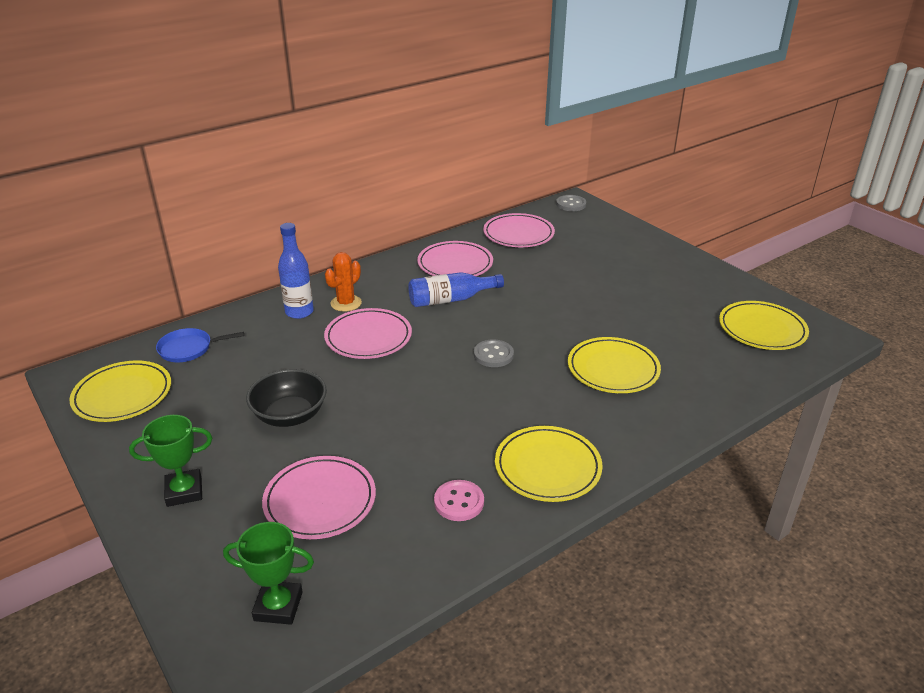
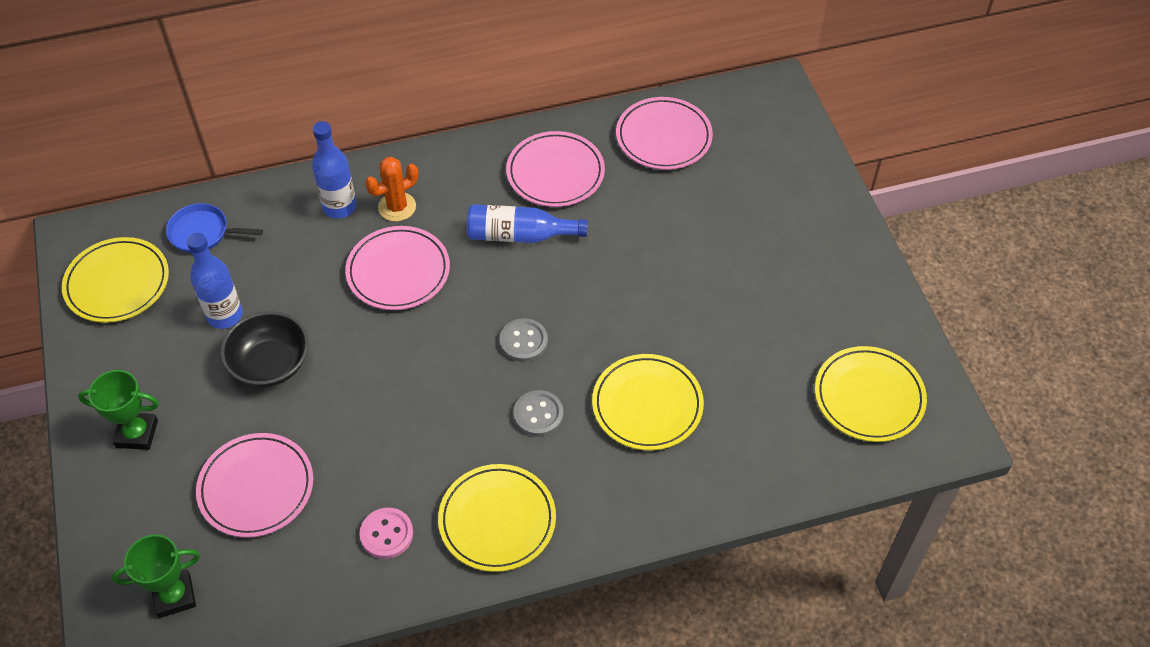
camera: 20 degrees right, 20 degrees up
green trophy [223,522,314,625] -> green trophy turned 45 degrees counterclockwise [111,534,200,618]
grey button [556,195,586,211] -> grey button moved to [514,390,563,437]
none -> blue bottle [187,233,243,329]

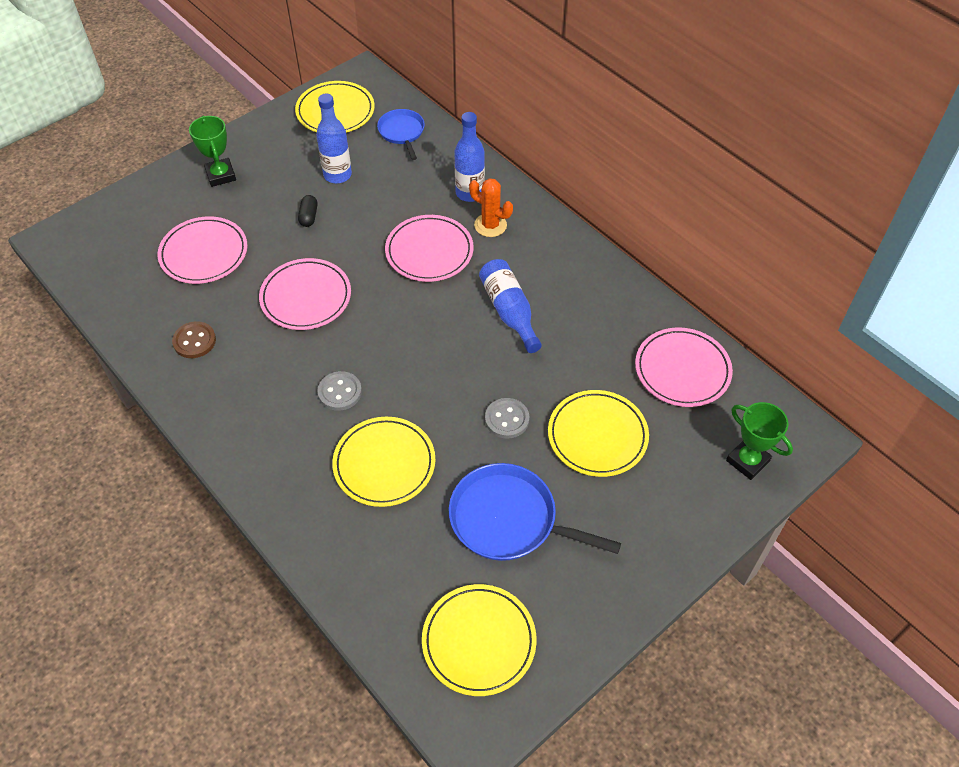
camera: 65 degrees right, 0 degrees up
green trophy [111,534,200,618] -> green trophy moved to [726,402,793,480]
black bowl [221,311,309,387] -> black capsule [298,195,318,227]
pink button [360,508,413,559] -> brown button [172,322,216,358]
yellow plate [438,464,556,572] -> yellow plate moved to [548,390,649,477]
grey button [500,318,548,362] -> grey button moved to [485,398,529,439]
pink plate [506,131,605,207] -> pink plate moved to [259,258,351,330]
none -> blue pan [449,463,621,561]

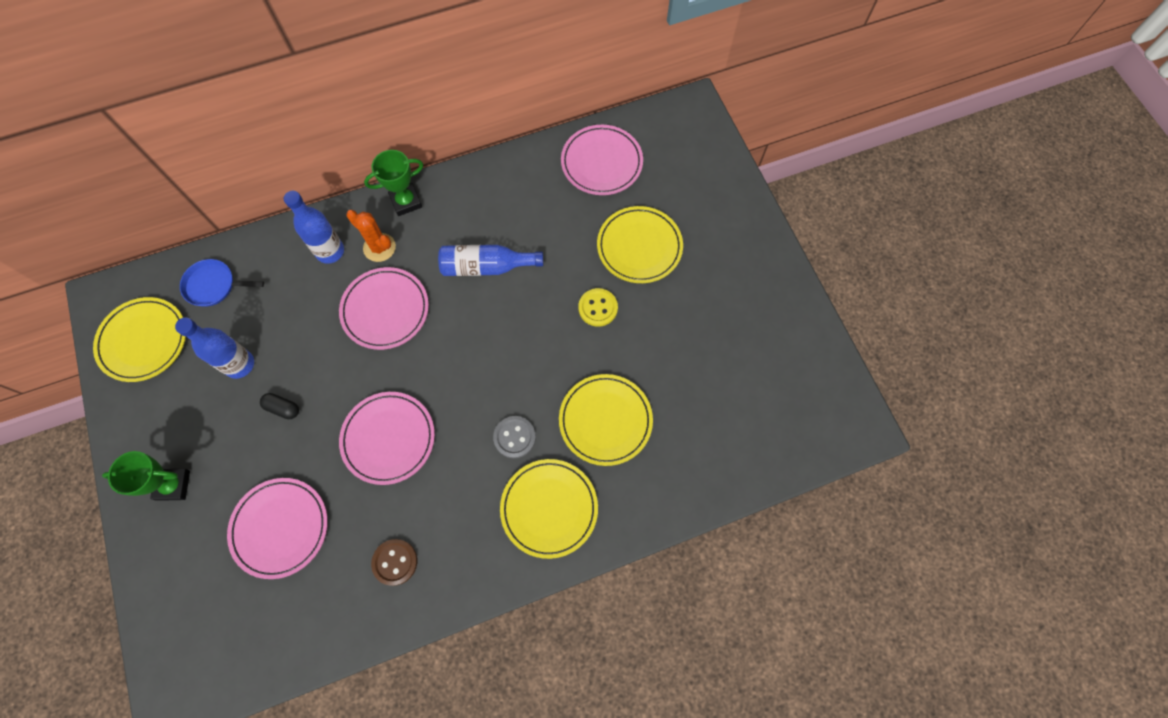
camera: 70 degrees left, 15 degrees up
yellow plate [422,584,537,696] -> yellow plate moved to [500,459,598,559]
blue pan [449,463,621,561] -> none
orange cactus [469,178,513,237] -> orange cactus turned 75 degrees clockwise [346,210,396,262]
grey button [485,398,529,439] -> yellow button [578,288,618,327]
green trophy [726,402,793,480] -> green trophy moved to [364,150,423,216]

